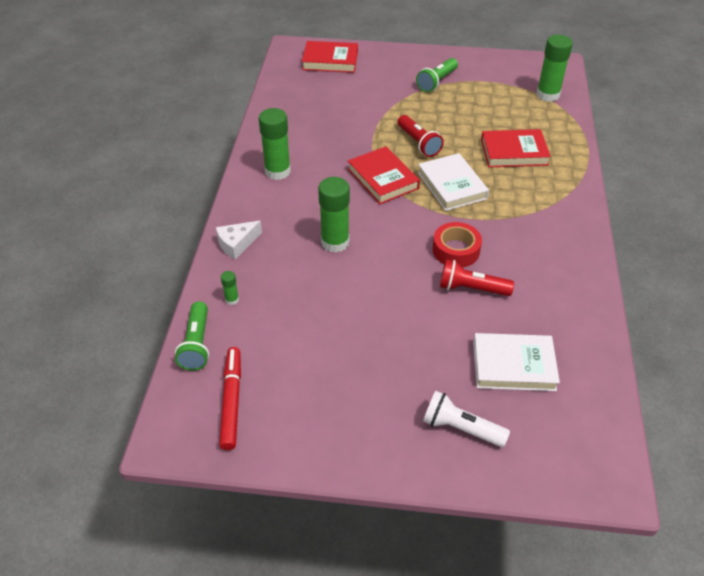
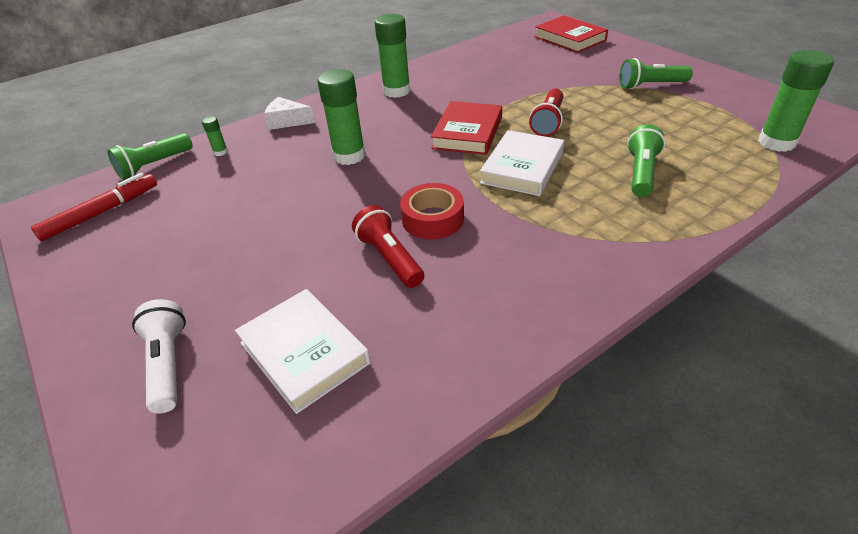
camera: 50 degrees right, 5 degrees down
red book [481,129,551,167] -> green flashlight [627,124,665,197]

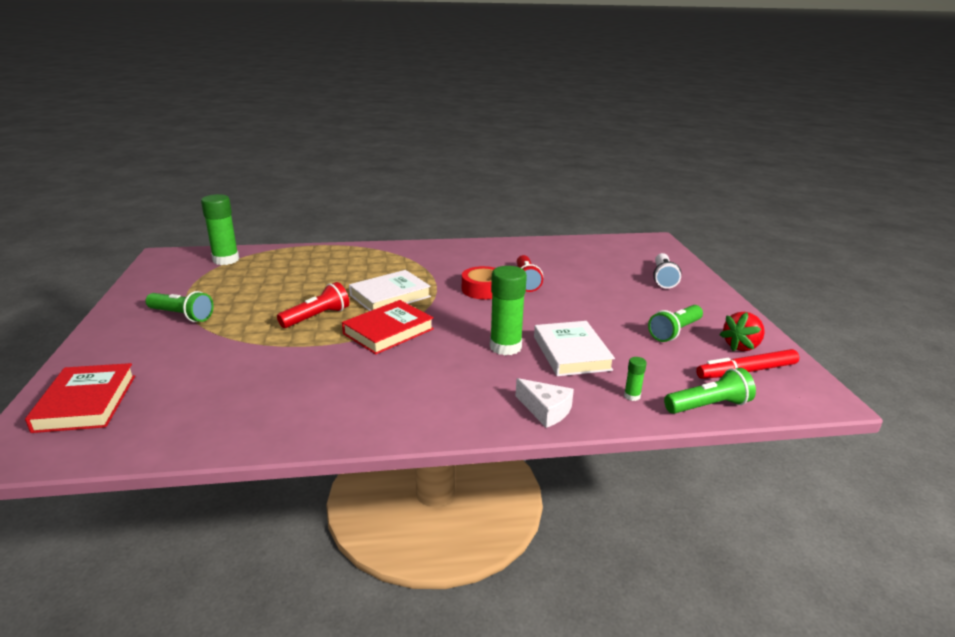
camera: 155 degrees left, 15 degrees down
white book [235,289,371,414] -> white book moved to [534,321,615,376]
green glue stick [375,14,410,98] -> none
green flashlight [627,124,665,197] -> green flashlight moved to [648,305,703,342]
none -> red strawberry [720,312,765,351]

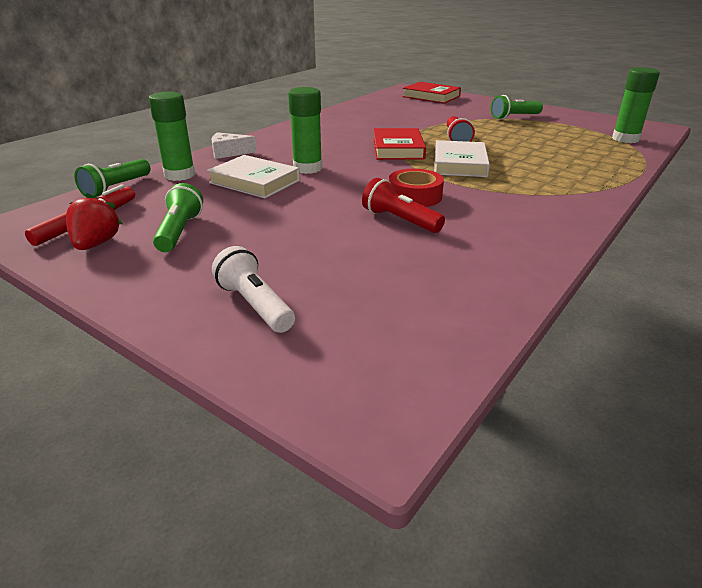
camera: 135 degrees right, 5 degrees up
green glue stick [624,357,647,401] -> green glue stick [149,92,195,181], size x2.22

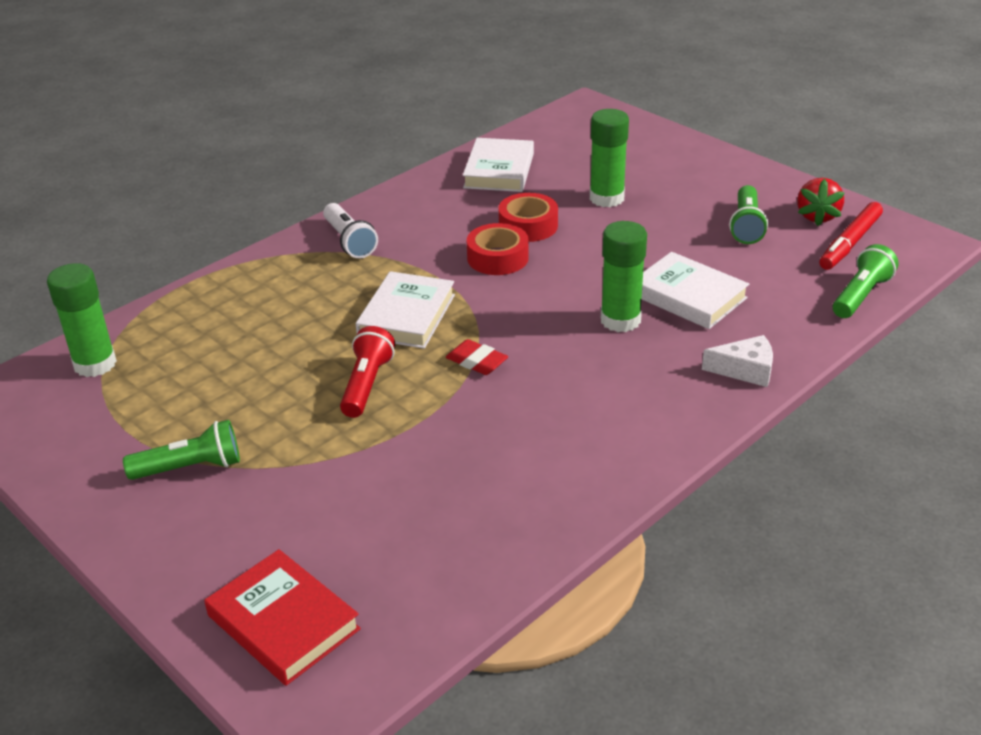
camera: 170 degrees left, 5 degrees up
green glue stick [149,92,195,181] -> green glue stick moved to [590,109,629,207]
white flashlight [212,246,295,333] -> white flashlight moved to [323,203,378,258]
red flashlight [362,178,445,233] -> red tape [498,193,558,242]
red book [373,128,426,160] -> red eraser [446,339,508,375]
none -> white book [463,138,534,192]

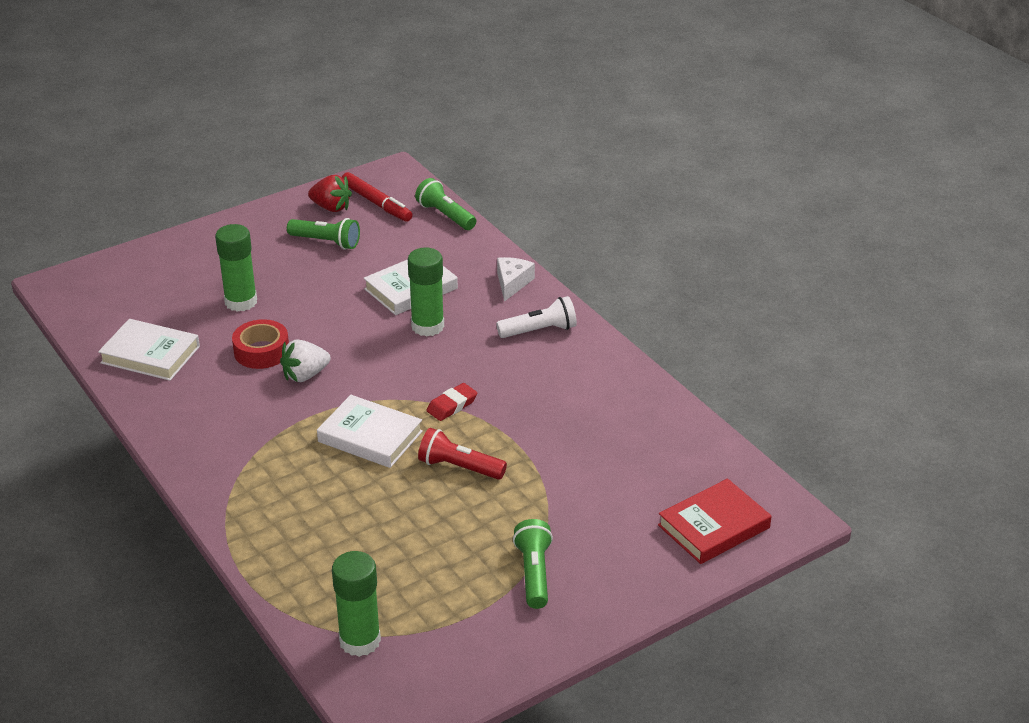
camera: 80 degrees left, 0 degrees up
white flashlight [323,203,378,258] -> white flashlight moved to [496,296,577,338]
red tape [467,223,529,275] -> white strawberry [280,339,331,382]

